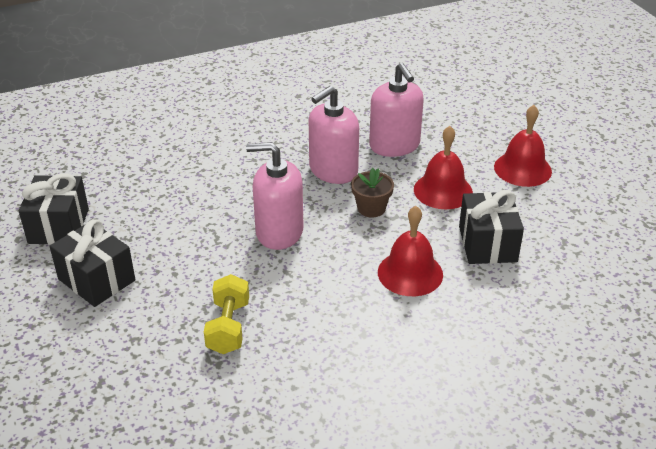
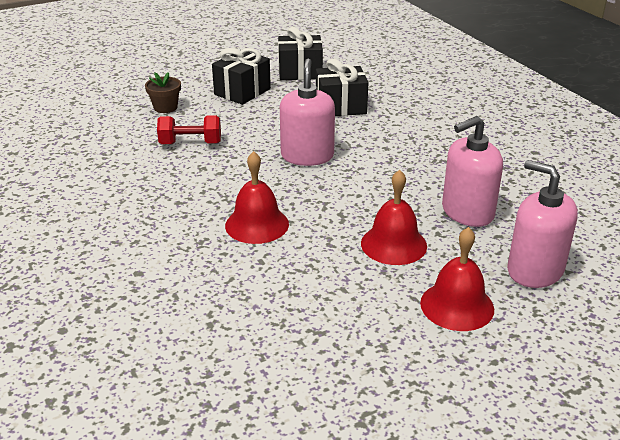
camera: 85 degrees right, 5 degrees down
yellow dumbbell [204,274,249,354] -> red dumbbell [157,115,221,144]
pink soap dispenser [309,86,359,184] -> pink soap dispenser moved to [507,160,578,288]
brown flower pot [351,168,394,217] -> brown flower pot moved to [145,72,181,113]
black gift [459,190,524,264] -> black gift moved to [316,58,368,116]

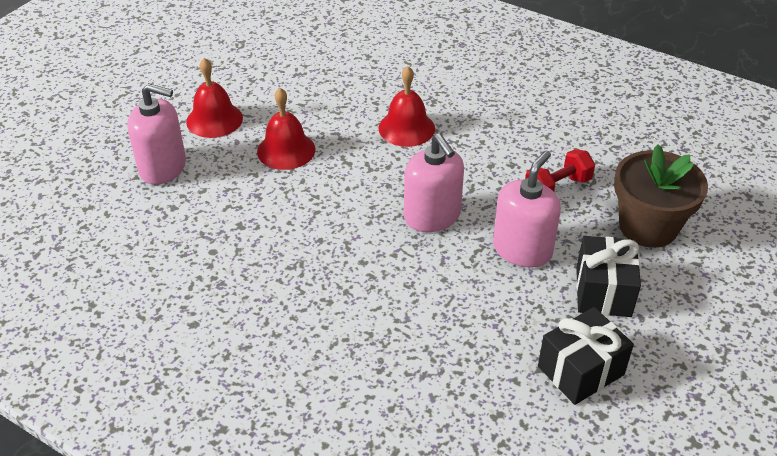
camera: 150 degrees right, 10 degrees up
brown flower pot [145,72,181,113] -> brown flower pot [614,144,708,248], size x1.95
black gift [316,58,368,116] -> none
pink soap dispenser [442,116,503,227] -> pink soap dispenser moved to [493,150,561,268]

